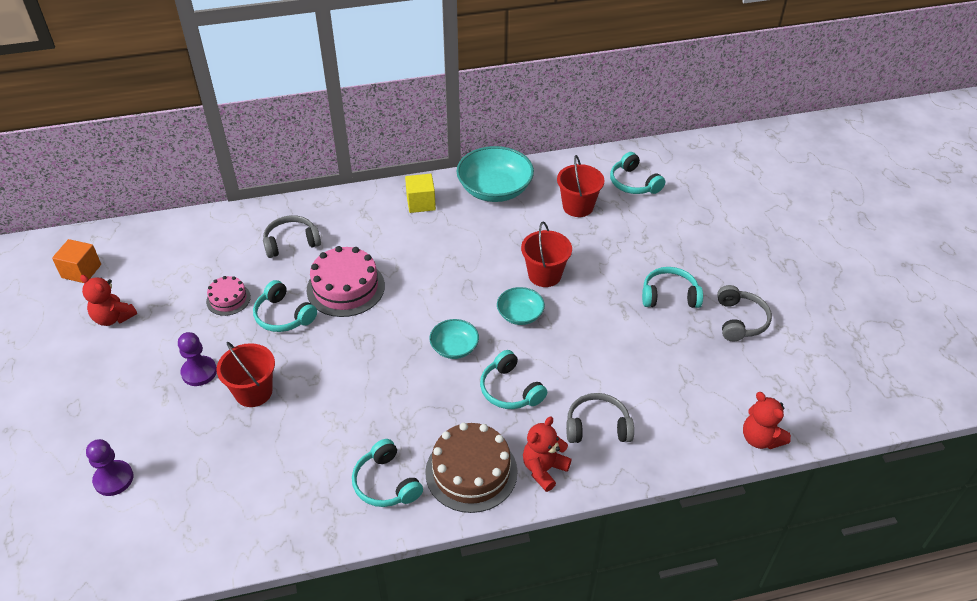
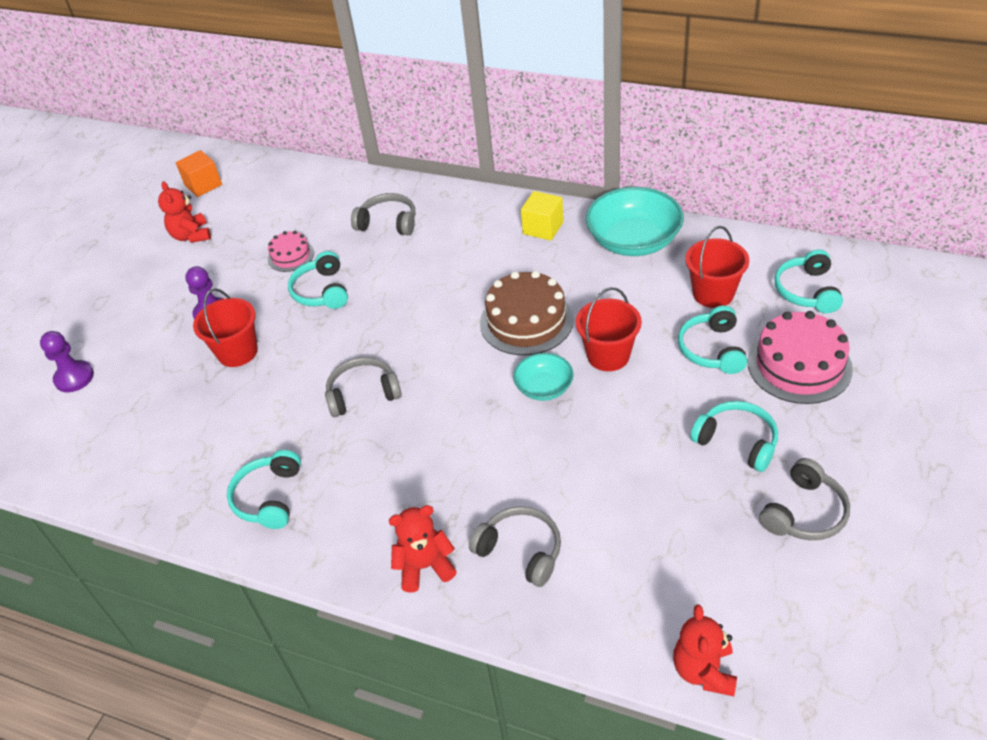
camera: 40 degrees right, 0 degrees up
pink cake [307,246,385,317] -> pink cake moved to [748,311,853,404]
brown cake [425,423,518,513] -> brown cake moved to [480,271,574,355]
turquoise bowl [430,319,479,359] -> none
turquoise headphones [480,350,547,409] -> turquoise headphones moved to [678,306,747,374]
none -> grey headphones [325,357,402,417]

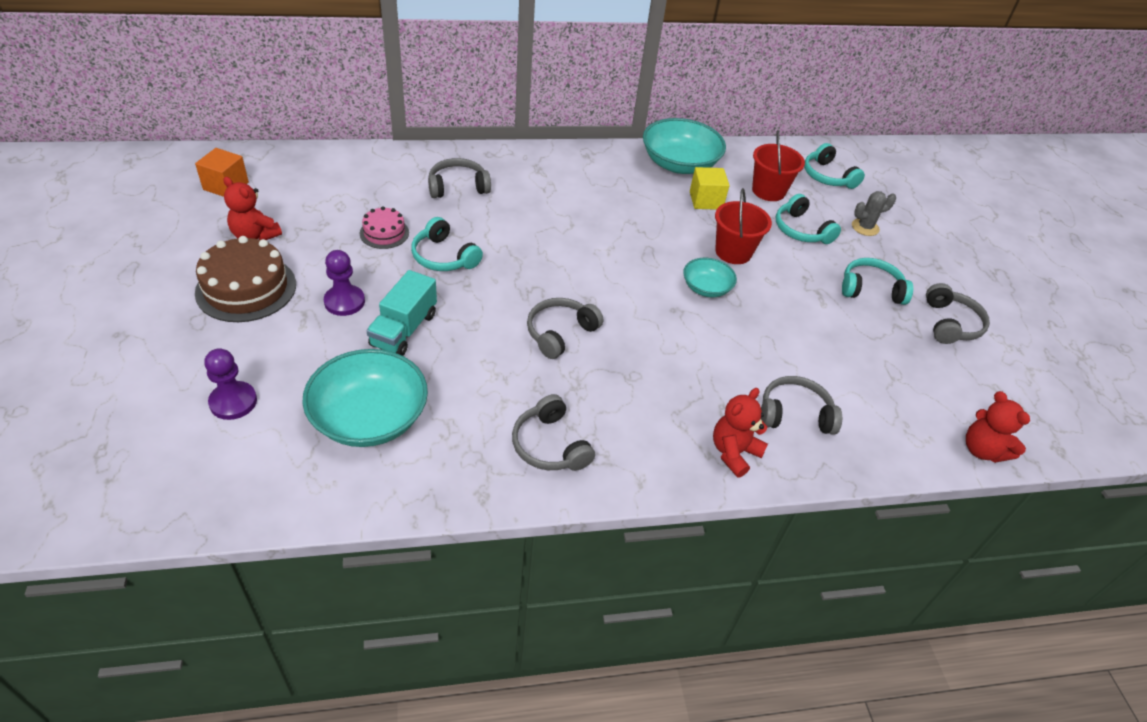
camera: 40 degrees left, 0 degrees up
red bucket [193,288,258,367] -> turquoise truck [367,270,437,356]
turquoise headphones [227,450,301,529] -> grey headphones [512,394,595,471]
brown cake [480,271,574,355] -> brown cake moved to [195,236,296,322]
yellow cube [521,191,564,241] -> yellow cube moved to [690,167,729,210]
pink cake [748,311,853,404] -> grey cactus [852,191,896,236]
none -> turquoise bowl [302,349,428,447]

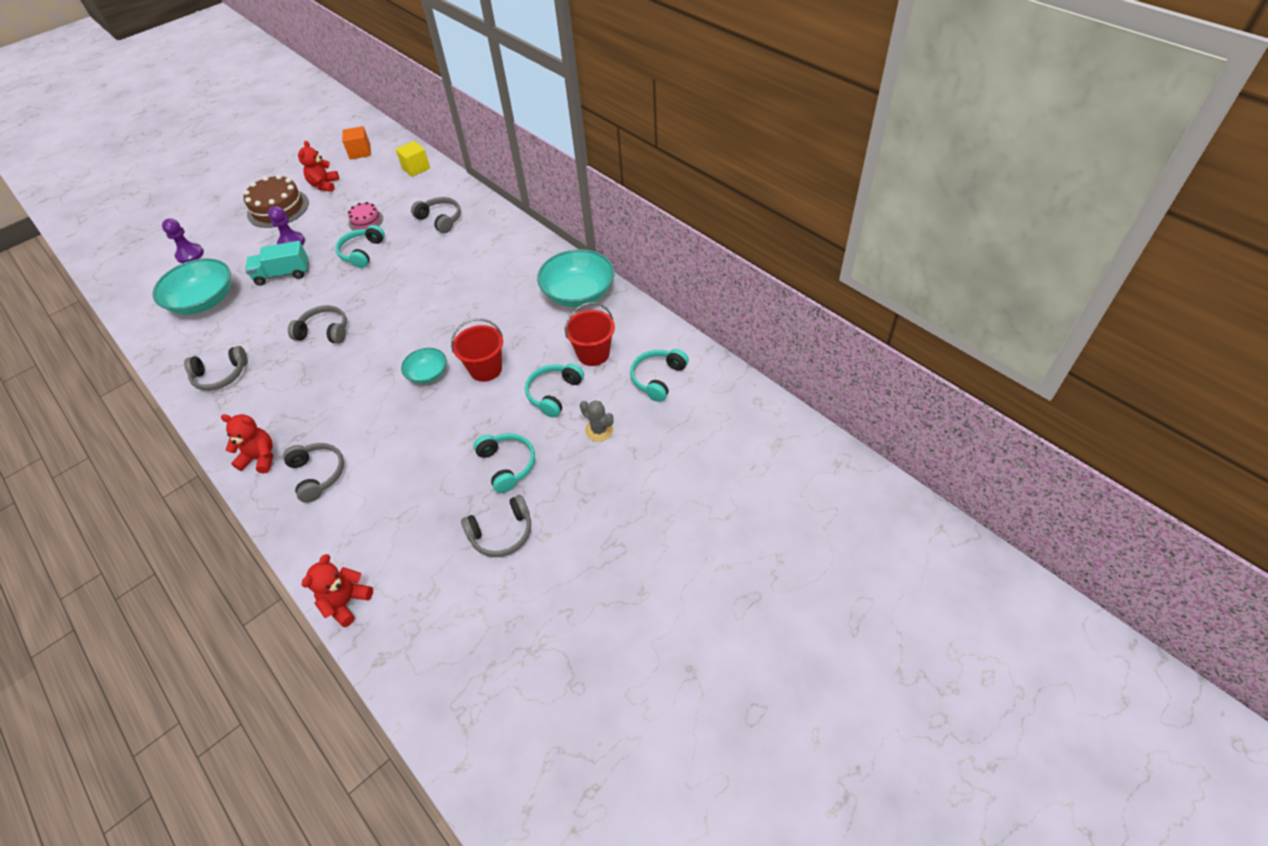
camera: 65 degrees right, 5 degrees up
grey headphones [512,394,595,471] -> grey headphones turned 135 degrees counterclockwise [184,346,248,391]
yellow cube [690,167,729,210] -> yellow cube moved to [395,141,430,177]

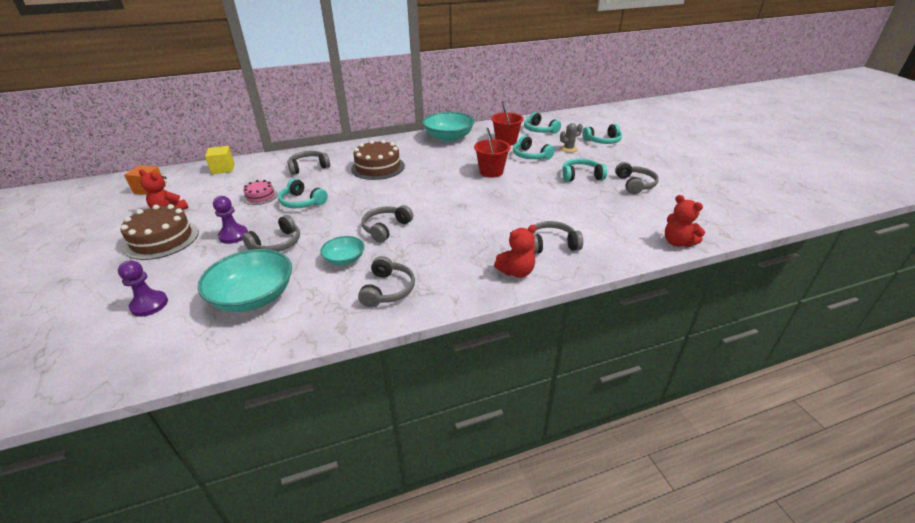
camera: 70 degrees left, 15 degrees down
red teddy bear [221,414,273,474] -> red teddy bear turned 150 degrees counterclockwise [494,225,536,278]
turquoise truck [245,241,309,286] -> grey headphones [242,215,300,252]
turquoise bowl [401,348,447,384] -> turquoise bowl moved to [320,236,365,265]
none -> brown cake [351,140,405,180]
none -> turquoise headphones [582,124,622,144]

